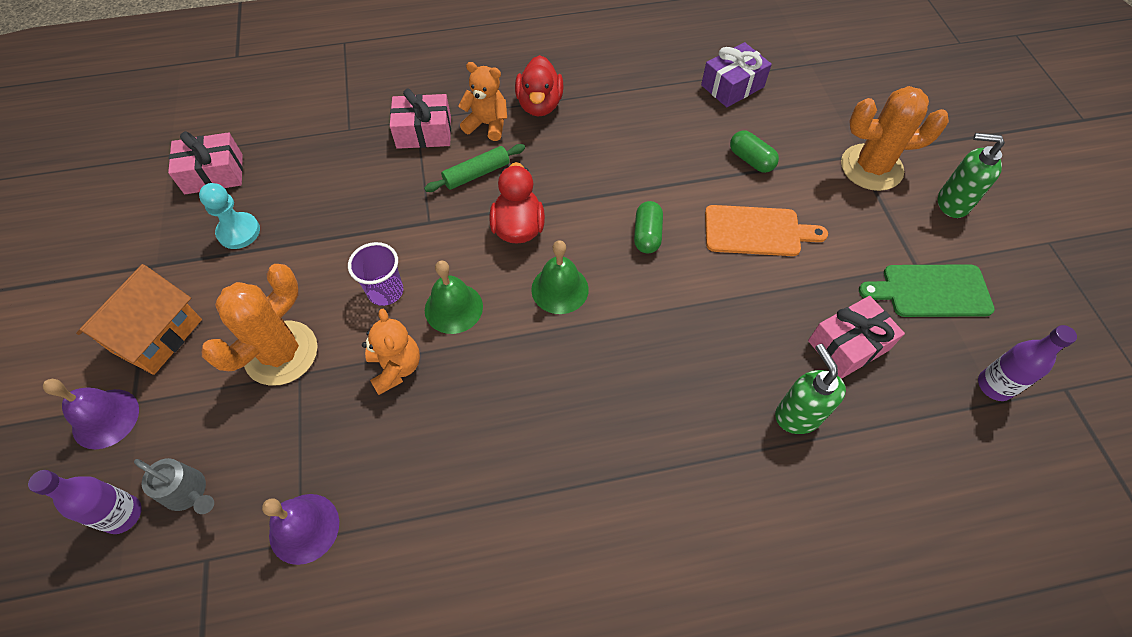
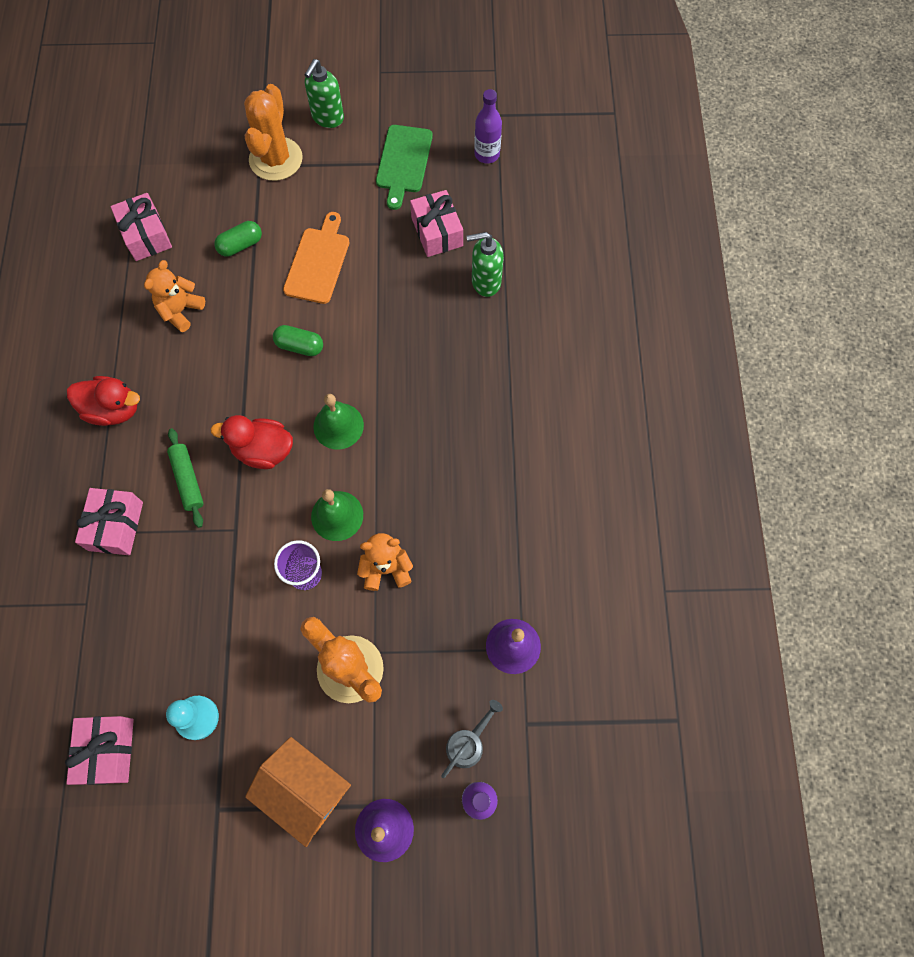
camera: 80 degrees left, 10 degrees up
orange teddy bear [458,62,507,141] -> orange teddy bear moved to [144,260,205,332]
purple gift [701,42,772,107] -> pink gift [111,193,172,261]

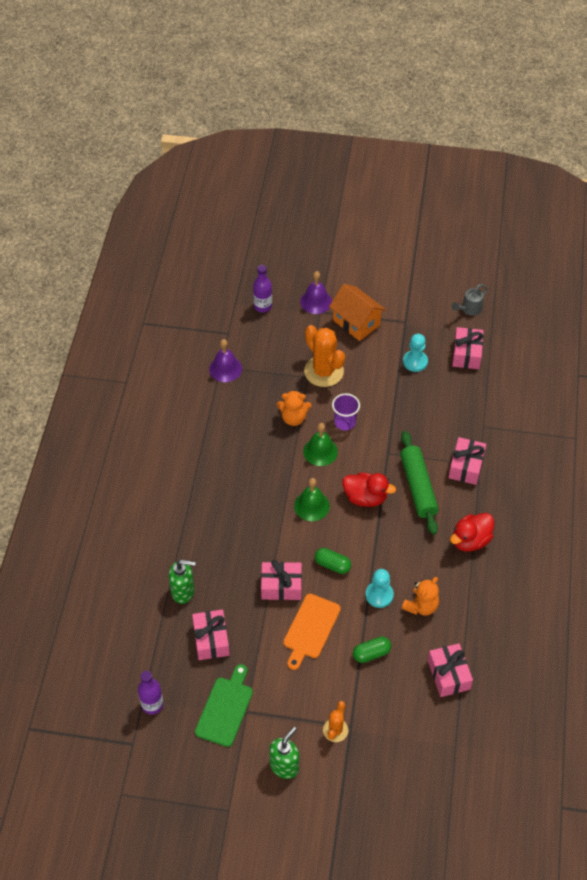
camera: 170 degrees left, 15 degrees down
red duck [67,376,140,426] -> red duck turned 60 degrees counterclockwise [450,513,494,552]
green rolling pin [167,428,204,528] -> green rolling pin [400,431,439,535], size x1.63
orange cactus [244,84,303,181] -> orange cactus [323,701,348,742], size x0.54
grey watering can [442,700,503,778] -> grey watering can moved to [452,284,488,316]
none -> pink gift [261,560,302,600]
none -> turquoise pawn [365,569,394,608]

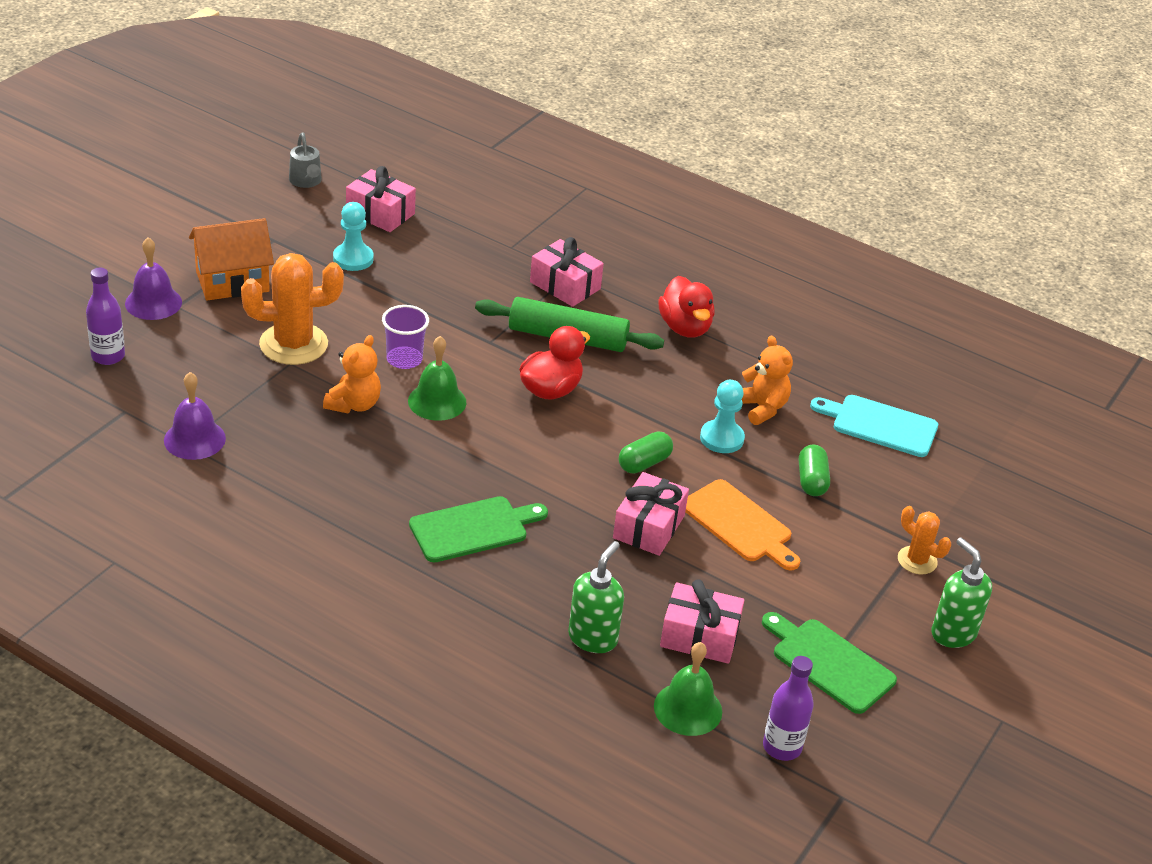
camera: 70 degrees left, 15 degrees down
green bell [294,478,330,521] -> green bell moved to [654,642,722,736]
pink gift [428,643,473,697] -> turquoise cutting board [810,395,938,457]
none -> green cutting board [409,496,548,562]

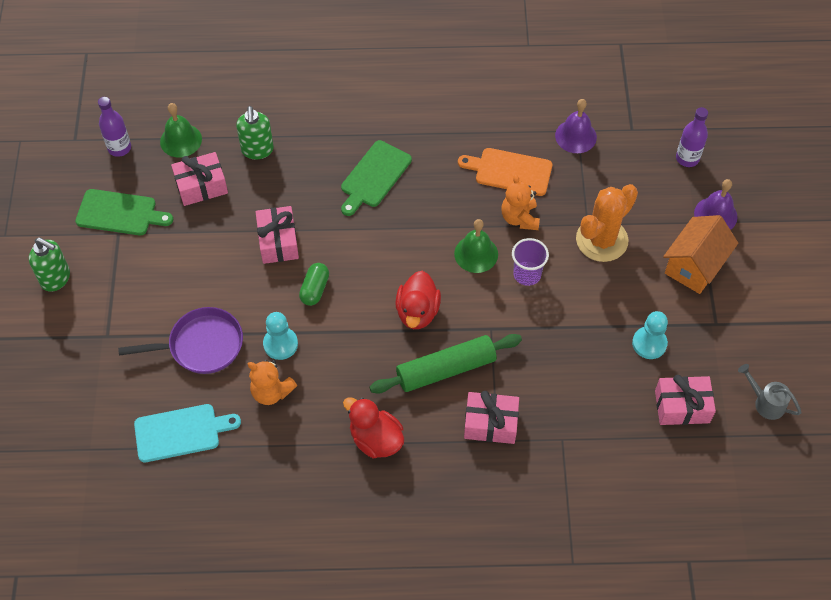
camera: 150 degrees right, 20 degrees up
orange cutting board [685,479,800,570] -> orange cutting board moved to [458,148,552,196]
green capsule [799,445,830,496] -> purple pan [118,307,243,374]
orange cactus [898,506,951,575] -> none

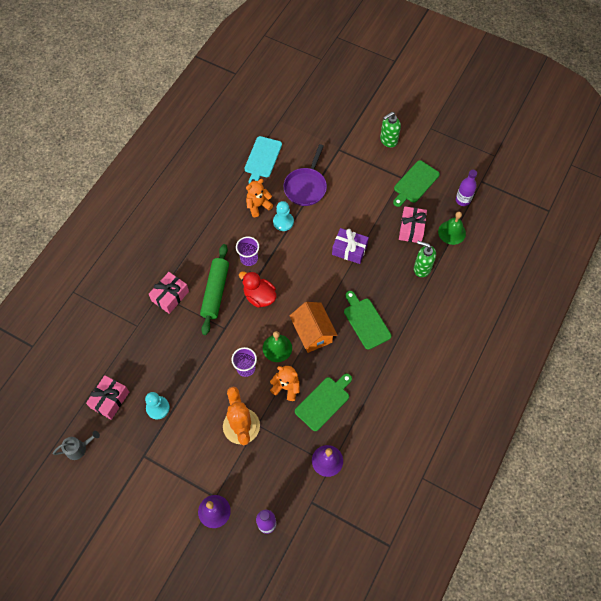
camera: 120 degrees right, 5 degrees up
pink gift [256,206,299,264] -> purple gift [332,228,369,264]
green capsule [299,263,329,306] -> none
red duck [343,397,404,458] -> none
orange cutting board [458,148,552,196] -> green cutting board [295,373,352,431]
orange house [663,215,738,294] -> orange house moved to [290,302,337,353]
none -> purple cup [236,236,259,266]

